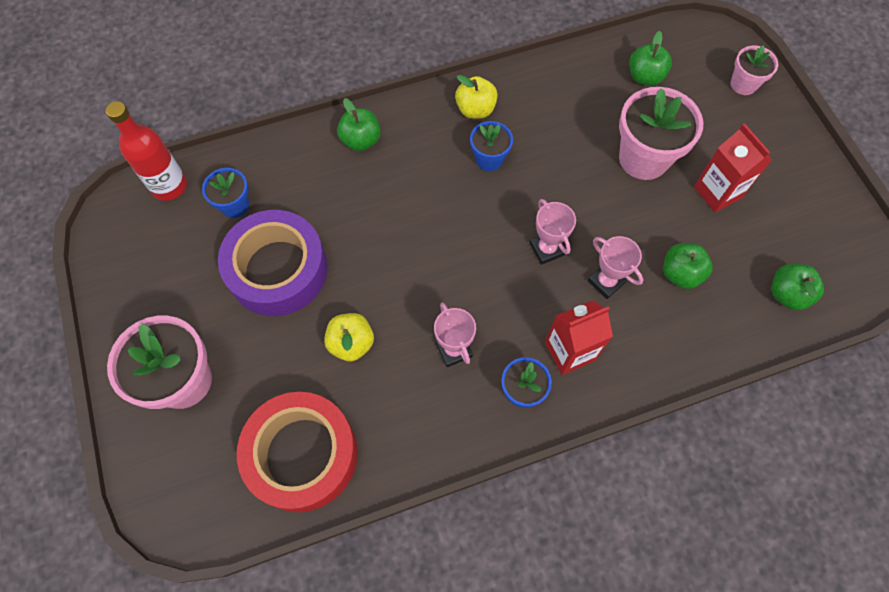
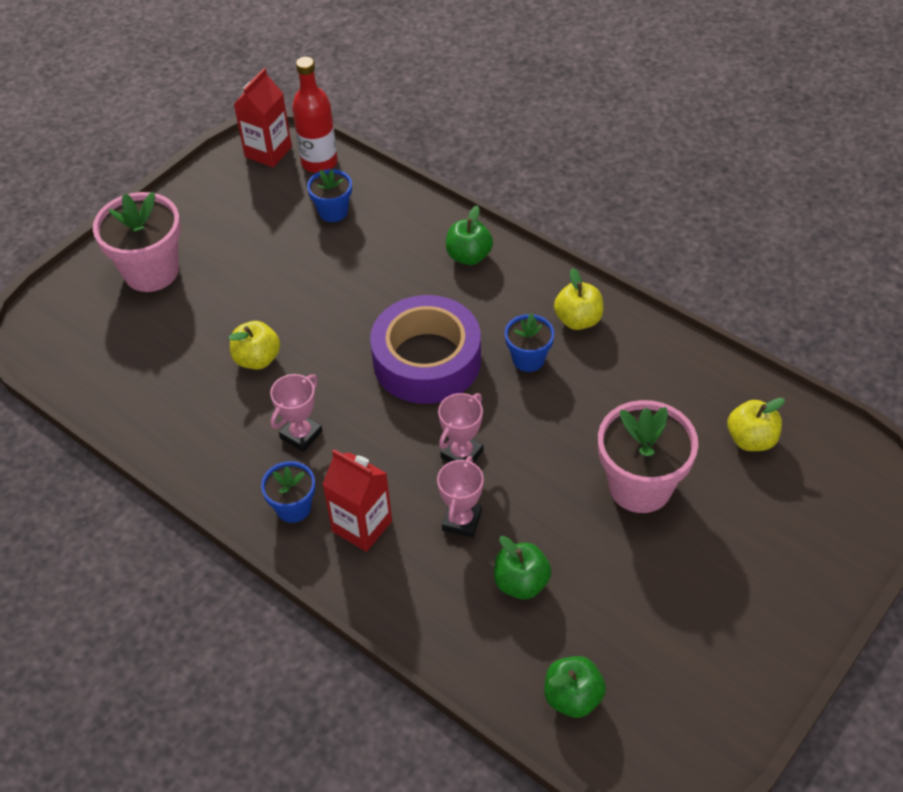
camera: 60 degrees right, 15 degrees down
purple tape [218,210,328,316] -> purple tape moved to [370,295,481,404]
red tape [237,392,358,512] -> none
green apple [629,31,672,86] -> yellow apple [727,398,785,451]
red carton [694,123,772,213] -> red carton moved to [234,68,292,167]
pink flower pot [731,45,778,95] -> none

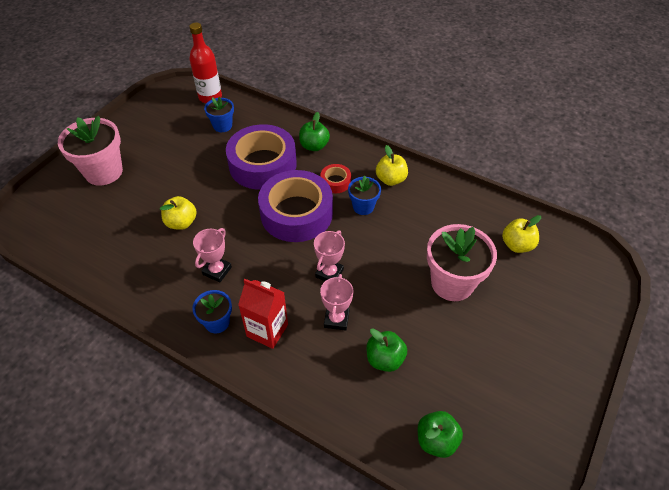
camera: 10 degrees left, 0 degrees up
red carton [234,68,292,167] -> none
none -> purple tape [226,124,297,190]
none -> red tape [320,164,351,193]

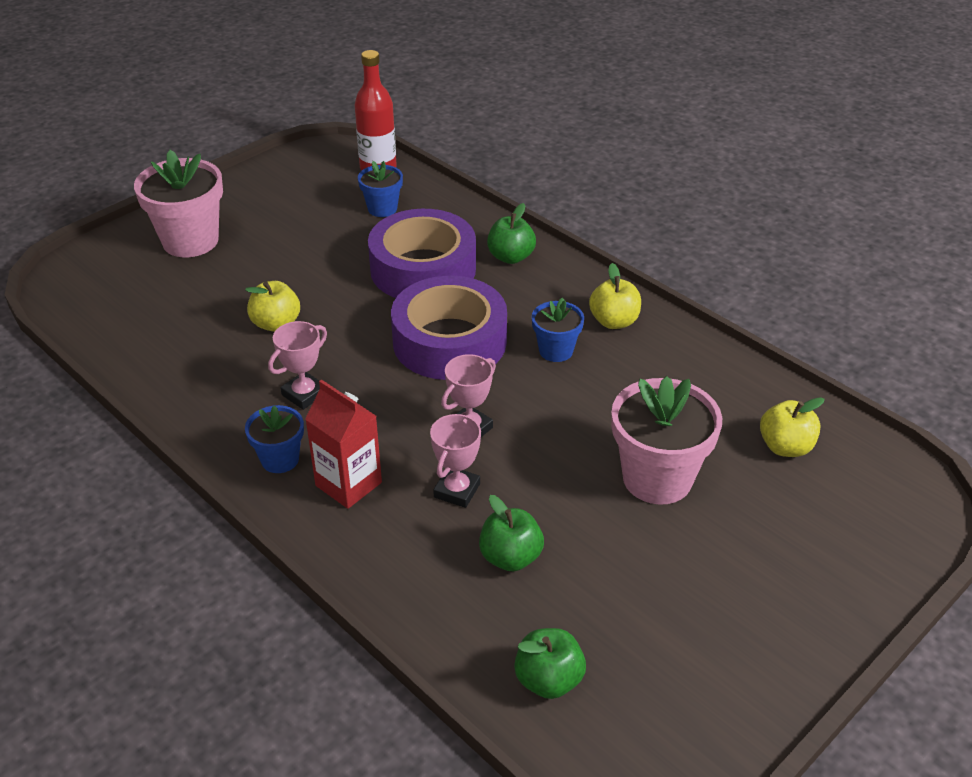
camera: 15 degrees right, 10 degrees down
red tape [320,164,351,193] -> none

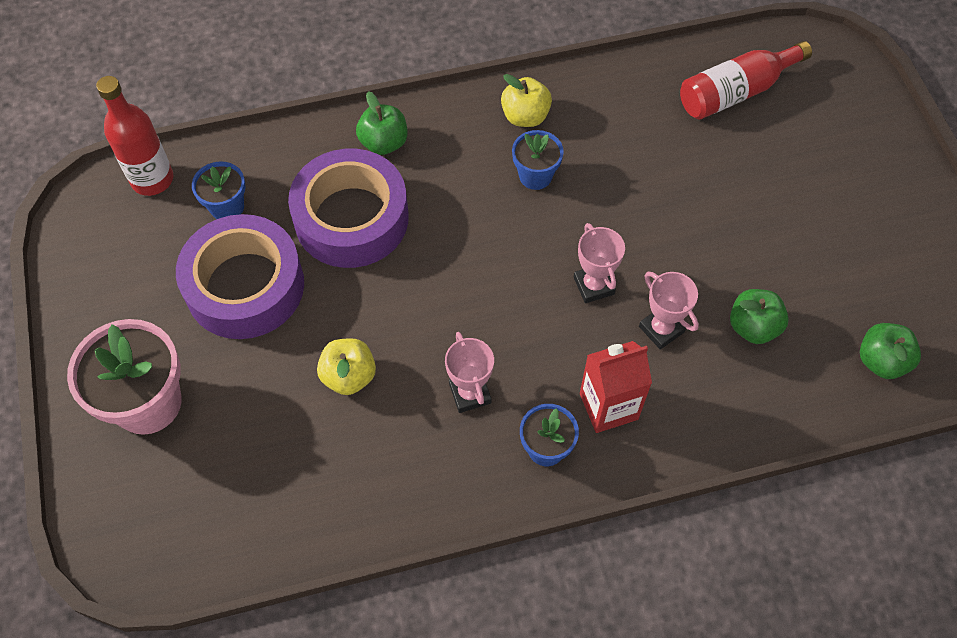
camera: 60 degrees left, 20 degrees up
purple tape [391,276,507,380] -> purple tape moved to [176,214,304,339]
pink flower pot [611,376,722,504] -> none
yellow apple [760,397,825,457] -> red bottle [680,41,812,120]

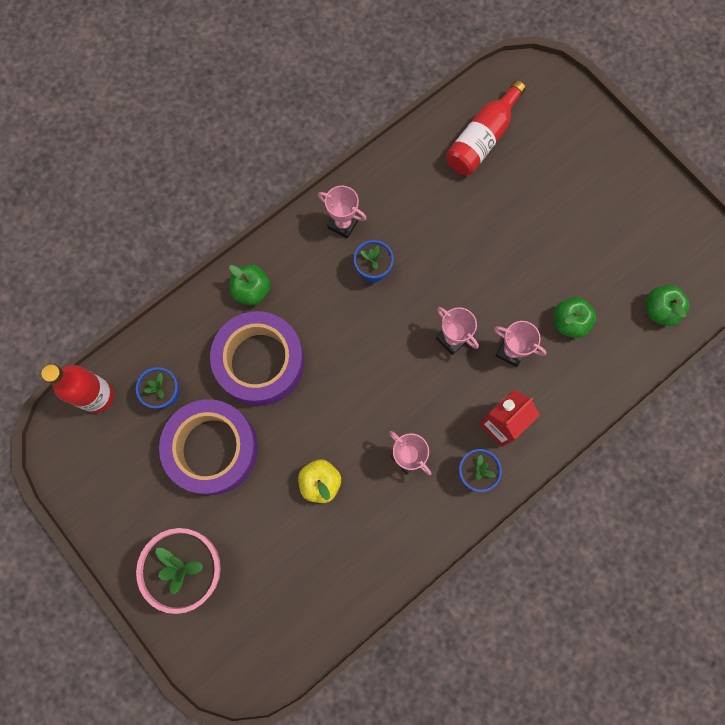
camera: 25 degrees left, 15 degrees up
yellow apple [501,74,552,127] -> pink trophy [318,186,367,238]

